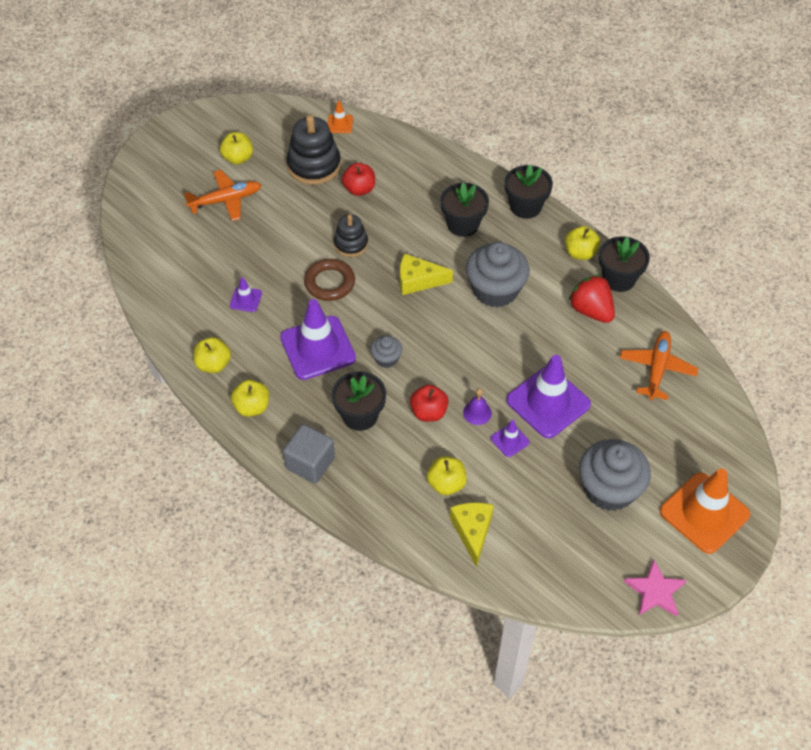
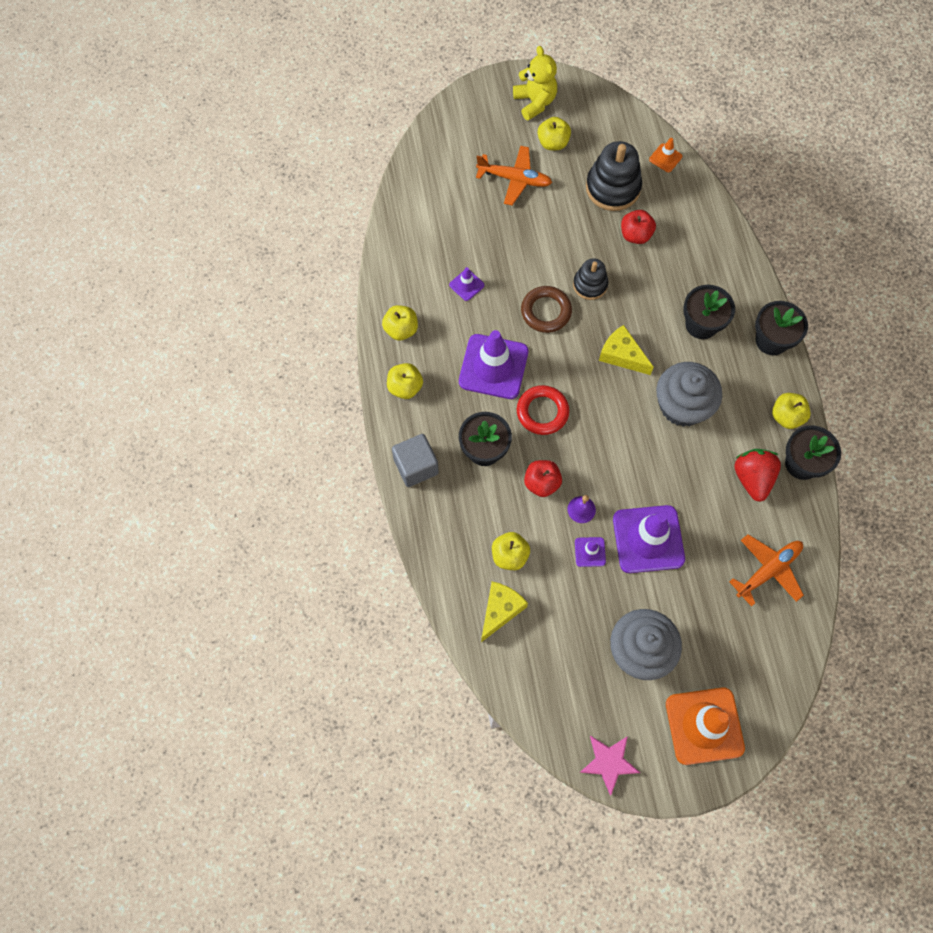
camera: 35 degrees right, 15 degrees up
grey cupcake [370,335,402,368] -> red ring [517,385,569,435]
none -> yellow teddy bear [513,46,557,121]

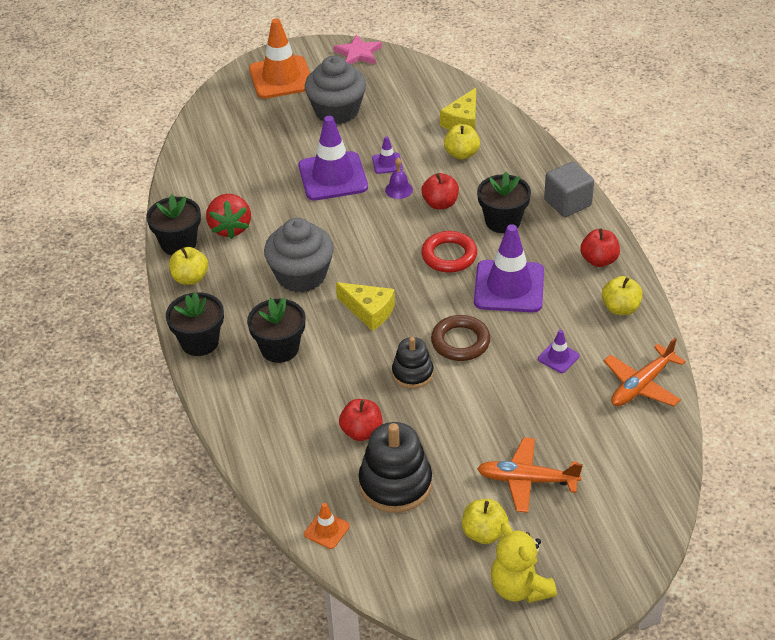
camera: 175 degrees right, 25 degrees down
yellow apple [387,363,423,399] -> red apple [580,229,620,267]
orange plane [729,534,804,607] -> orange plane moved to [604,338,686,406]

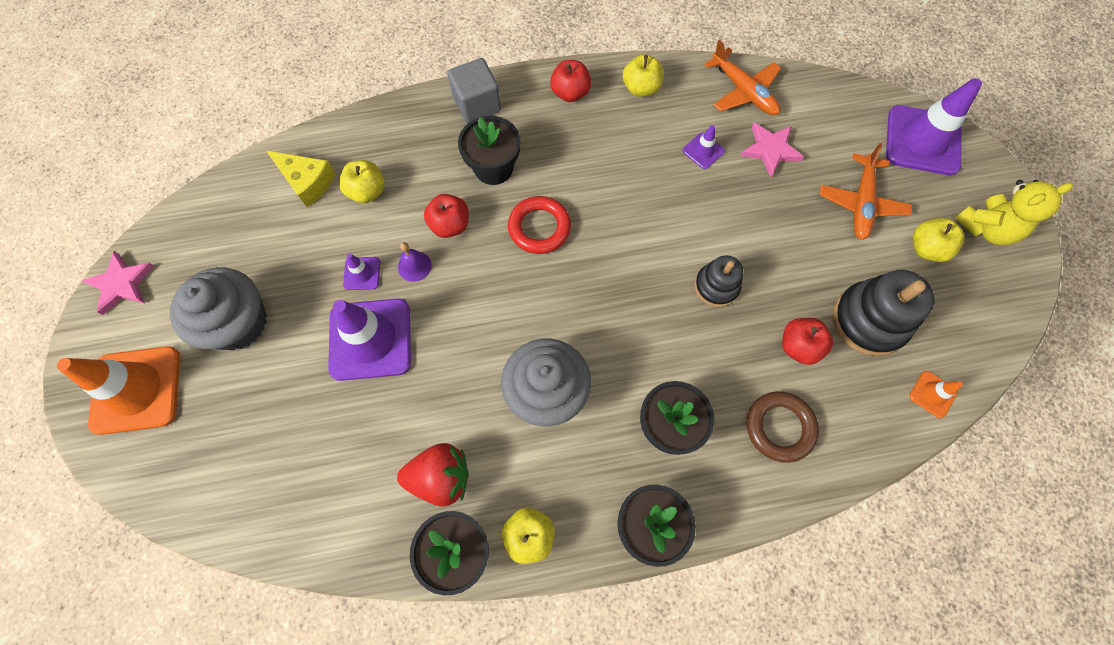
camera: 85 degrees left, 25 degrees up
yellow cheese [336,282,395,331] -> none
brown ring [431,315,491,361] -> brown ring moved to [747,392,819,463]
purple traffic cone [474,224,544,312] -> purple traffic cone moved to [886,78,982,176]
none -> pink star [740,123,804,177]

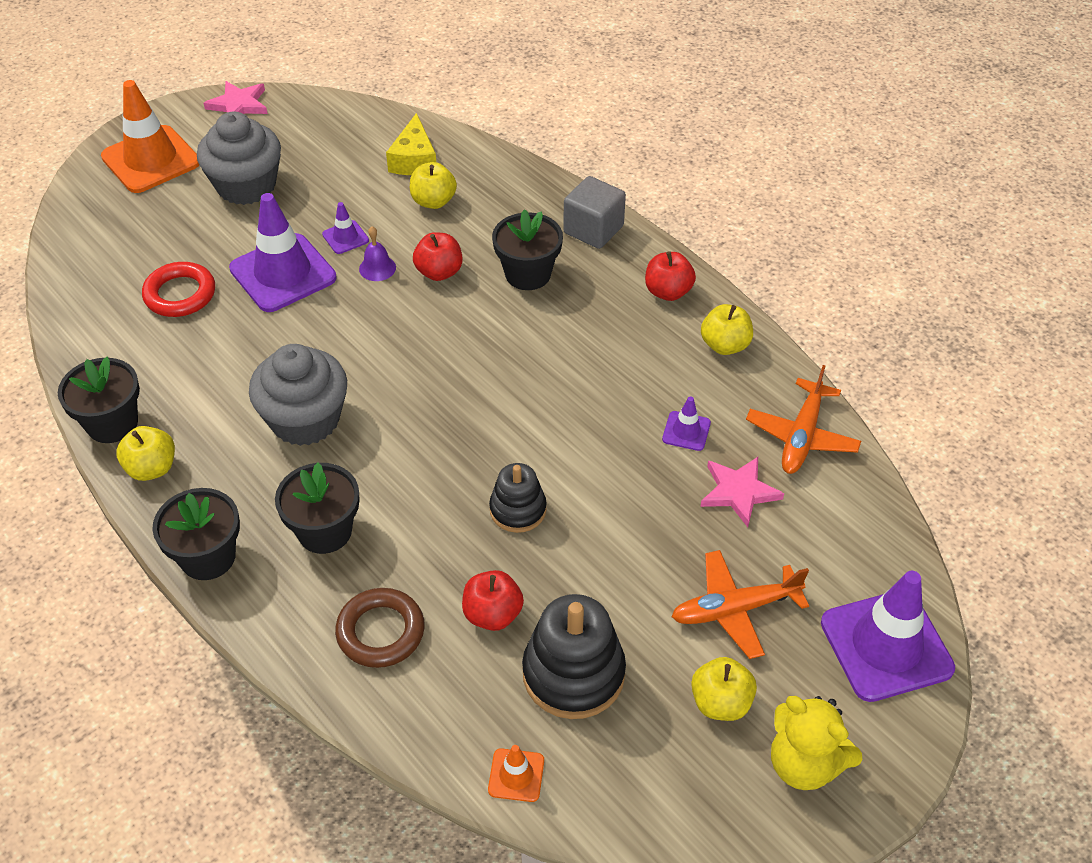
camera: 60 degrees right, 20 degrees down
red strawberry [397,443,469,507] -> none
red ring [508,196,571,254] -> red ring moved to [142,262,215,317]

